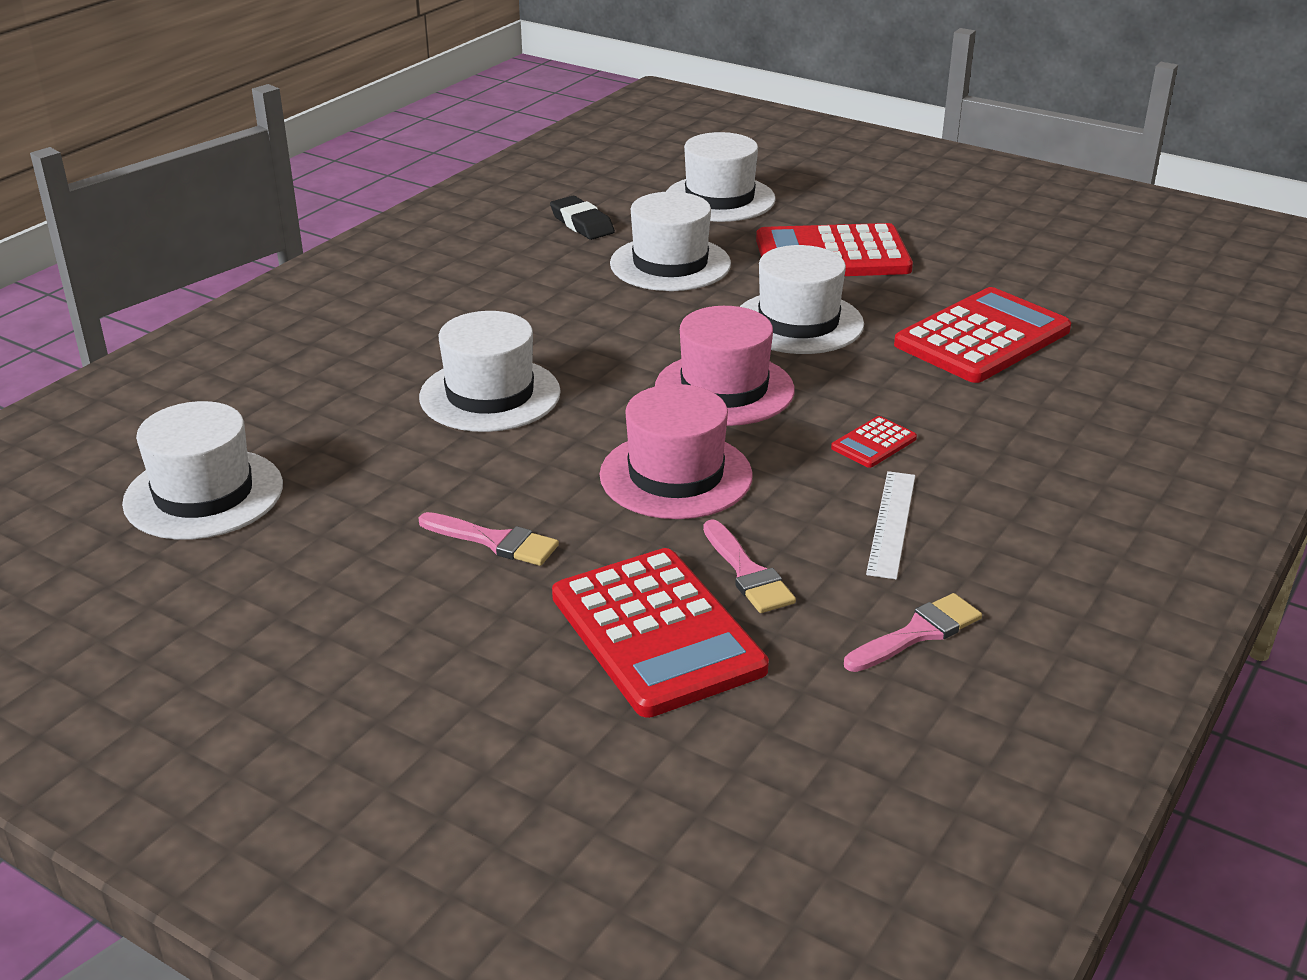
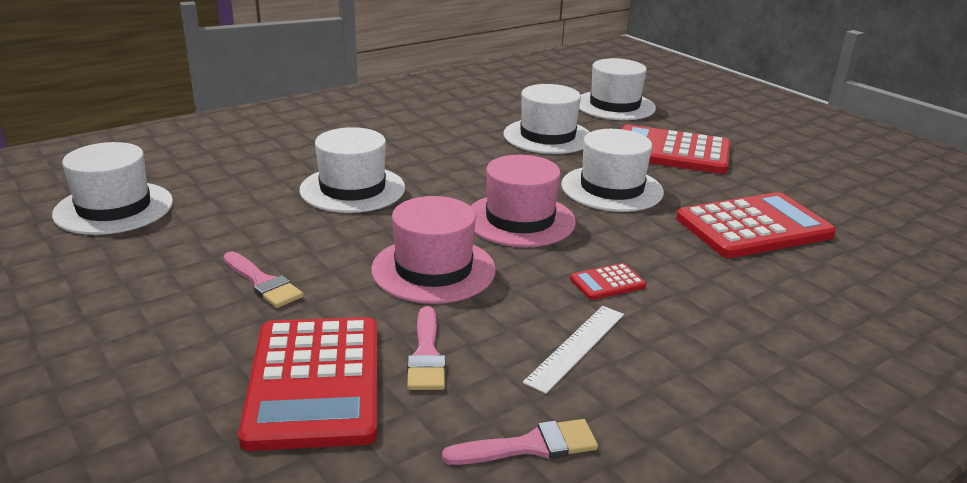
camera: 20 degrees right, 5 degrees down
black eraser [550,196,615,240] -> none

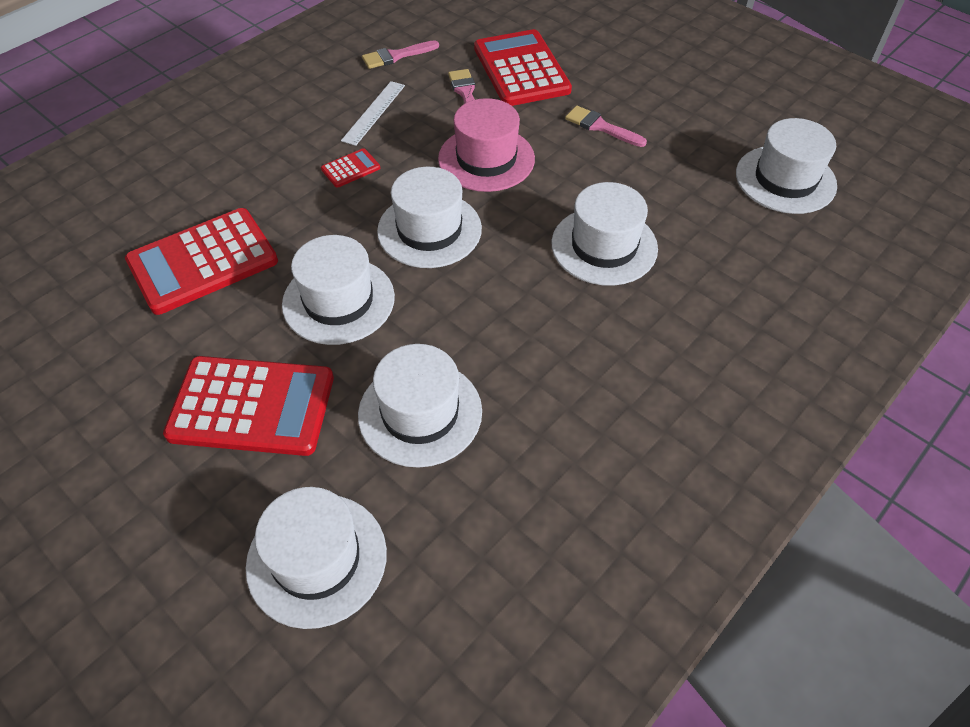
camera: 170 degrees right, 25 degrees up
pink hat [470,155,576,247] -> white hat [377,167,482,268]

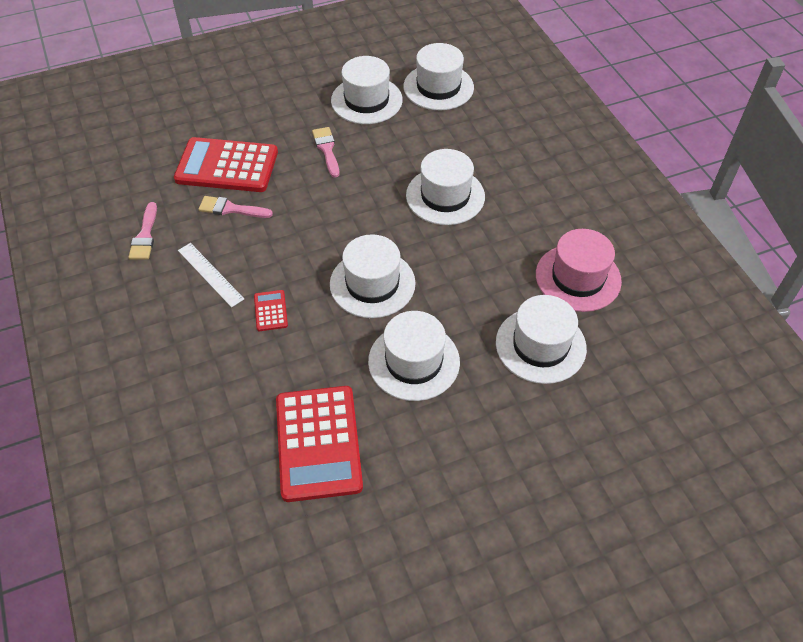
camera: 65 degrees left, 0 degrees up
red calculator [163,356,334,456] -> none
white hat [246,487,387,629] -> white hat moved to [331,56,403,124]
pink hat [438,98,535,192] -> pink hat moved to [536,229,622,312]
pink brush [565,105,647,147] -> pink brush turned 105 degrees clockwise [312,127,339,178]

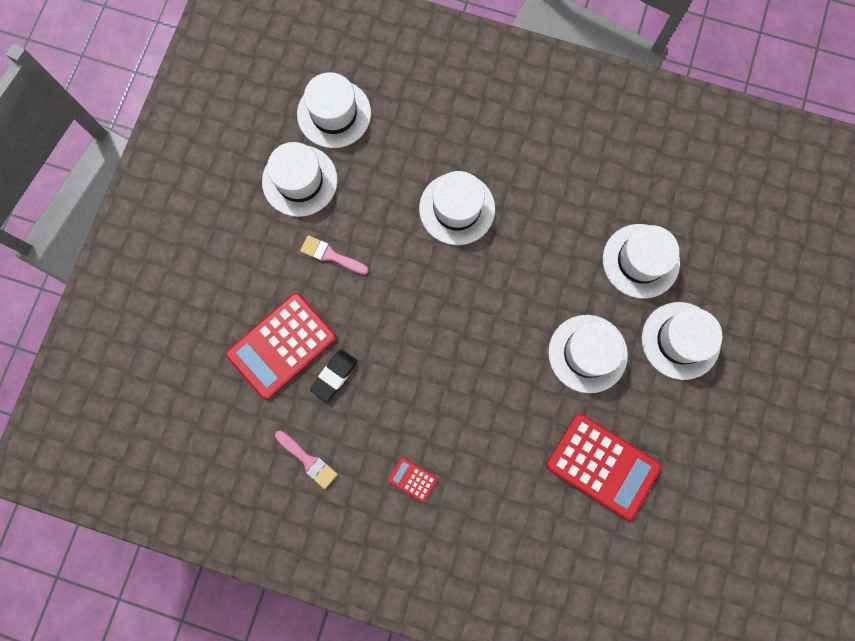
camera: 50 degrees left, 25 degrees up
white ruler [178,243,244,308] -> none
pink brush [198,196,273,218] -> black eraser [310,349,358,402]
red calculator [254,290,288,331] -> red calculator moved to [388,457,437,502]
white hat [330,234,416,318] -> white hat moved to [642,302,722,380]
pink hat [536,229,622,312] -> none

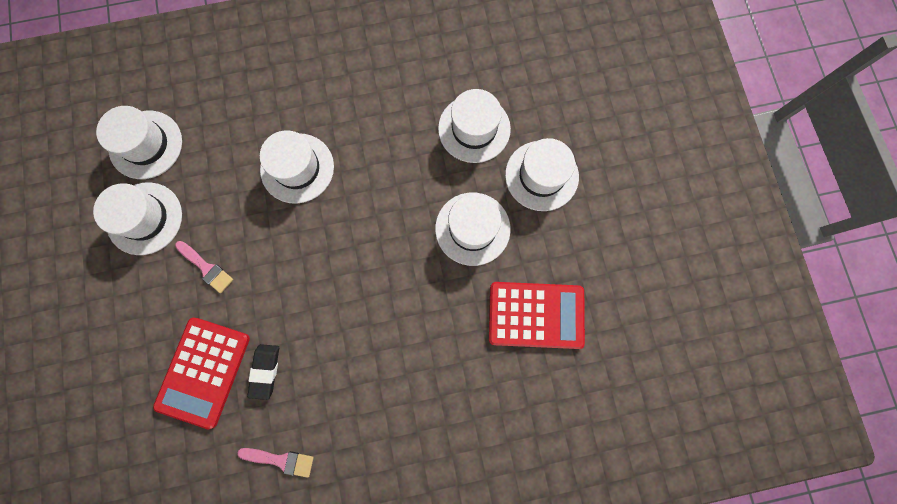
camera: 30 degrees left, 0 degrees up
pink brush [300,235,369,275] -> pink brush turned 135 degrees counterclockwise [175,241,233,293]
red calculator [388,457,437,502] -> none

